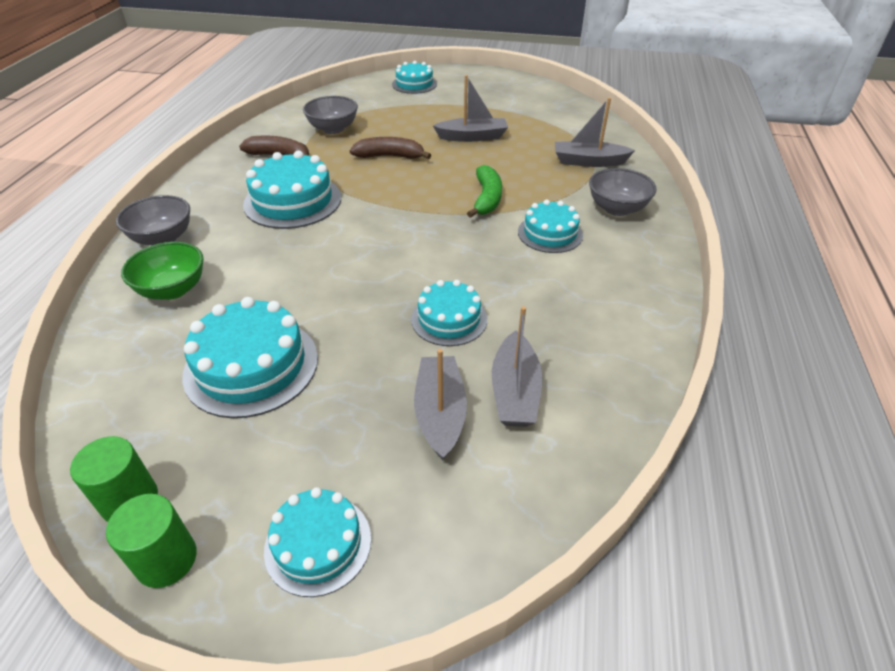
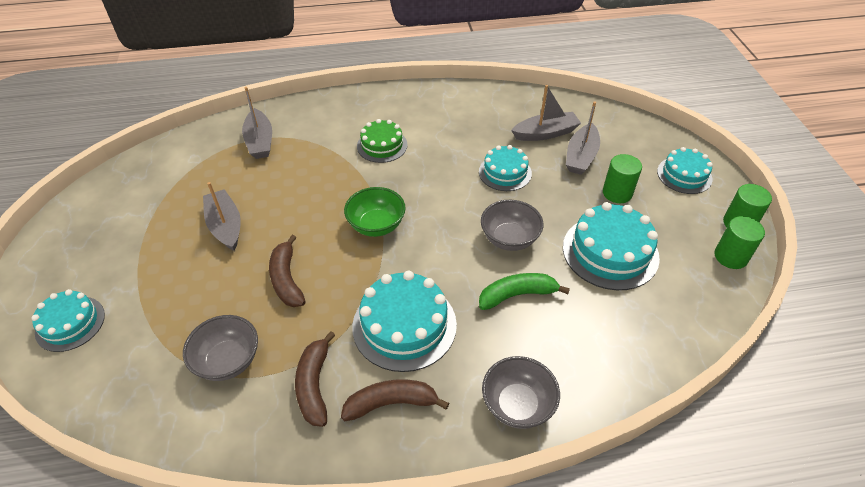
camera: 110 degrees left, 5 degrees up
green bowl [121,242,204,300] -> green bowl moved to [344,187,406,237]
grey boat [414,349,467,460] -> grey boat turned 45 degrees counterclockwise [566,101,600,175]
green banana [467,165,502,218] -> green banana moved to [479,273,570,310]
turquoise cake [518,200,583,253] -> green cake [357,119,408,163]
grey bowl [589,168,657,216] -> grey bowl moved to [481,200,544,251]
none -> brown banana [341,379,449,421]
none -> green cylinder [603,154,642,203]

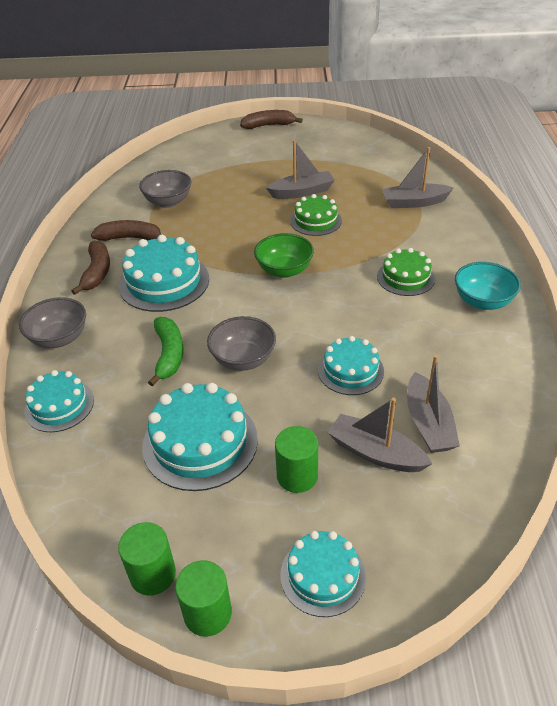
camera: 100 degrees right, 5 degrees down
turquoise cake [31,289,105,352] -> turquoise cake moved to [24,370,94,432]
brown banana [269,235,306,307] -> brown banana moved to [240,110,303,129]
none -> green cake [290,194,342,236]
none -> turquoise bowl [455,262,521,310]

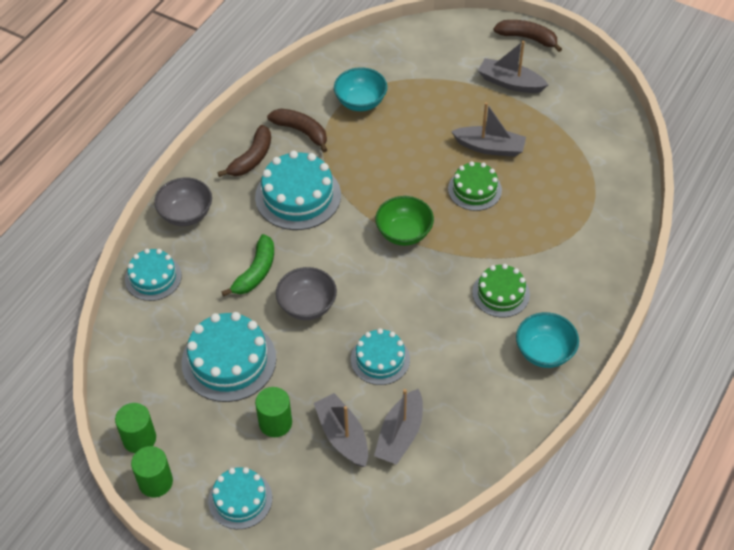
camera: 30 degrees right, 10 degrees up
grey bowl [139,170,191,208] -> turquoise bowl [334,67,387,111]
grey boat [382,147,454,208] -> grey boat moved to [478,41,548,93]

